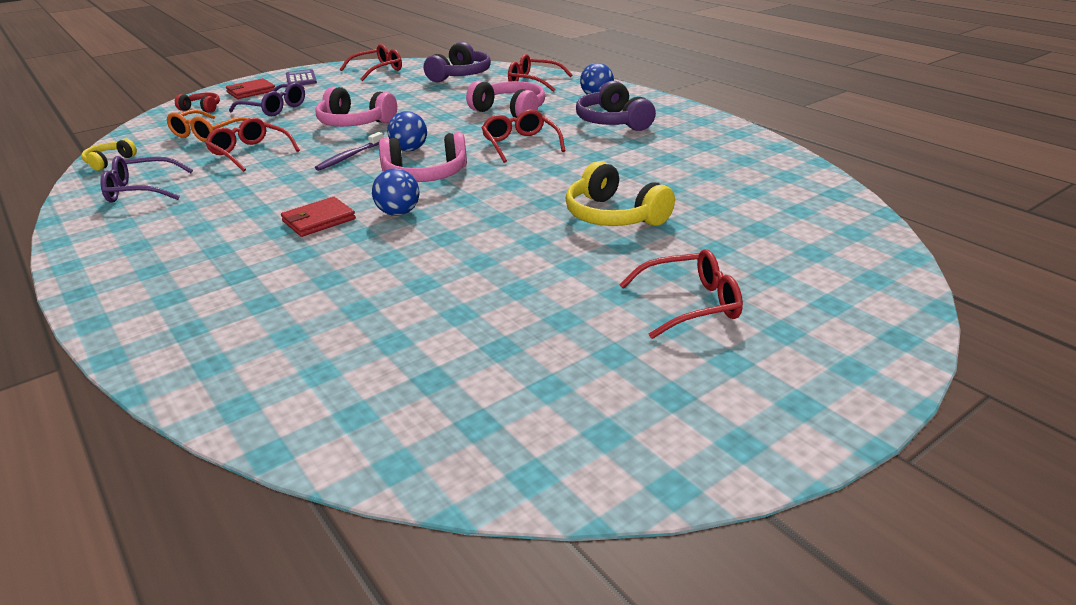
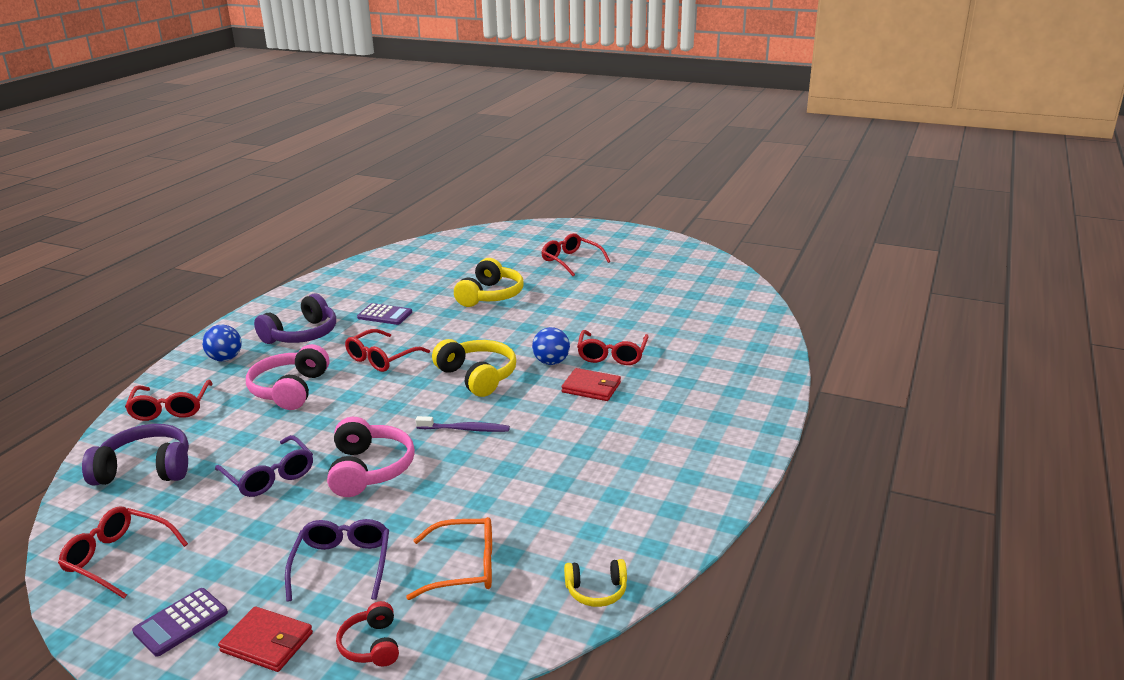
camera: 120 degrees left, 5 degrees down
purple glasses [100,156,193,203] -> purple glasses moved to [215,435,313,497]
red glasses [205,117,300,172] -> red glasses moved to [577,330,649,365]
pink headphones [379,132,467,182] -> yellow headphones [432,339,516,397]
blue ball [387,111,427,151] -> none
none -> purple calculator [357,303,412,325]

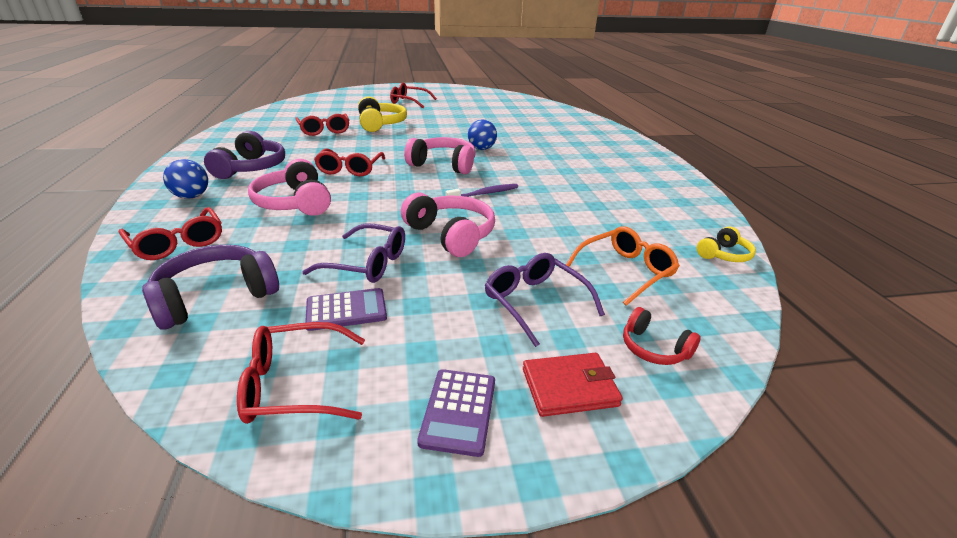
camera: 35 degrees left, 5 degrees up
purple calculator [357,303,412,325] -> purple calculator moved to [305,288,387,331]
yellow headphones [432,339,516,397] -> pink headphones [404,137,476,174]
red wallet [561,368,621,401] -> none
red glasses [577,330,649,365] -> red glasses moved to [295,114,350,136]

